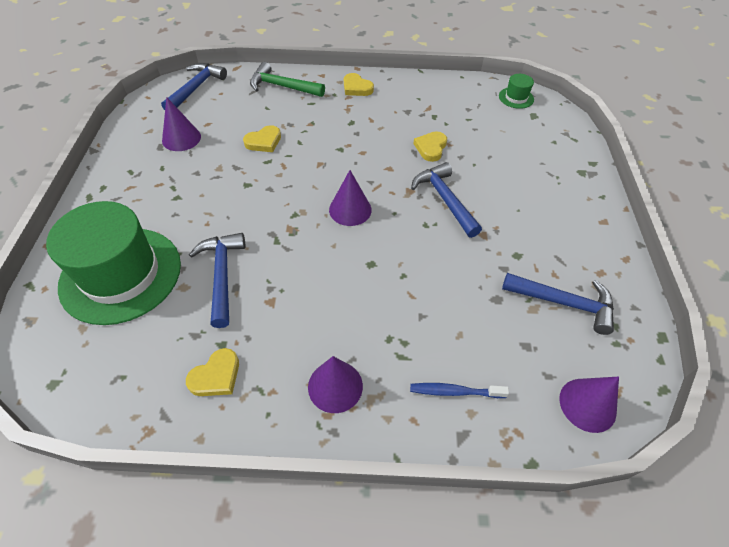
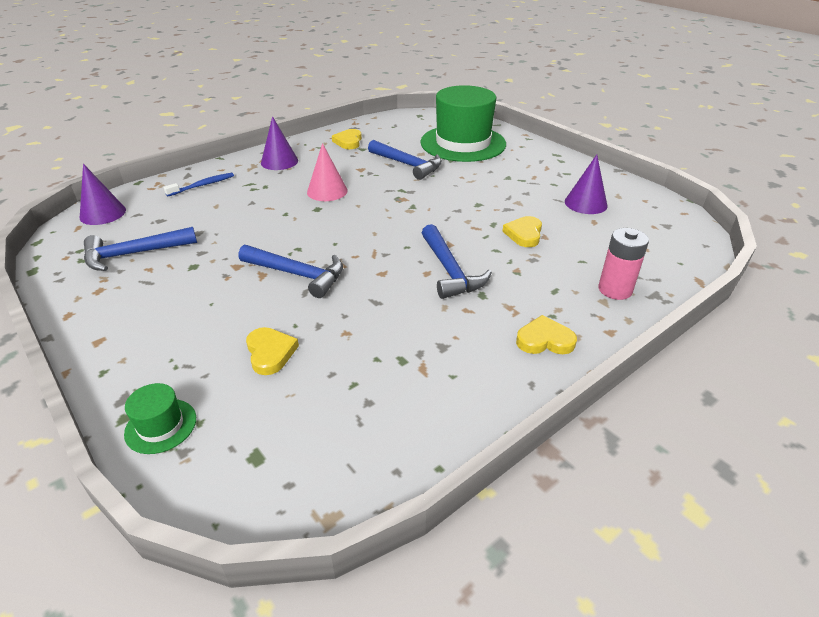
camera: 140 degrees right, 15 degrees down
blue hammer [161,63,227,110] -> blue hammer moved to [422,224,492,299]
green hammer [250,62,325,97] -> pink battery [598,228,649,300]
purple cone [329,170,372,226] -> none
yellow heart [413,131,447,162] -> yellow heart moved to [246,327,299,375]
green hat [499,74,534,109] -> green hat moved to [124,383,196,454]
none -> pink cone [307,143,348,201]

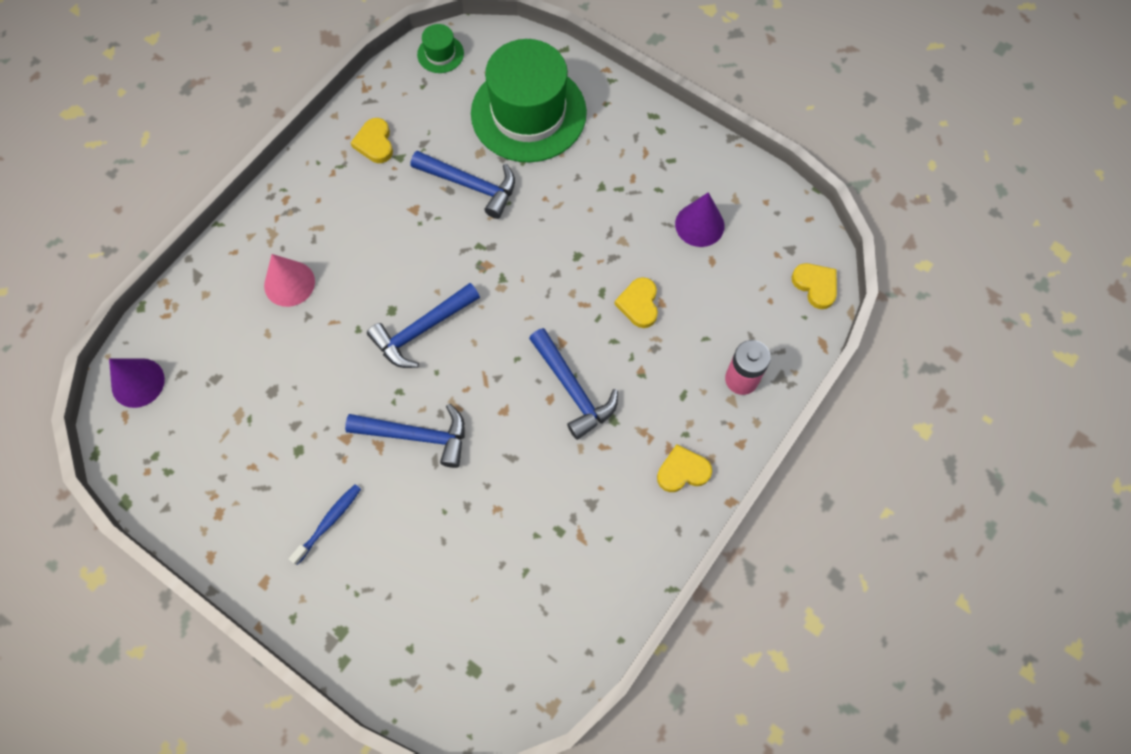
camera: 15 degrees left, 30 degrees up
blue hammer [84,227,197,271] -> blue hammer moved to [367,283,480,368]
green hat [124,383,196,454] -> green hat moved to [417,24,464,73]
blue toothbrush [163,173,234,197] -> blue toothbrush moved to [289,484,361,565]
yellow heart [246,327,299,375] -> yellow heart moved to [792,263,837,309]
purple cone [261,116,298,170] -> none
pink cone [307,143,348,201] -> pink cone moved to [264,254,315,307]

